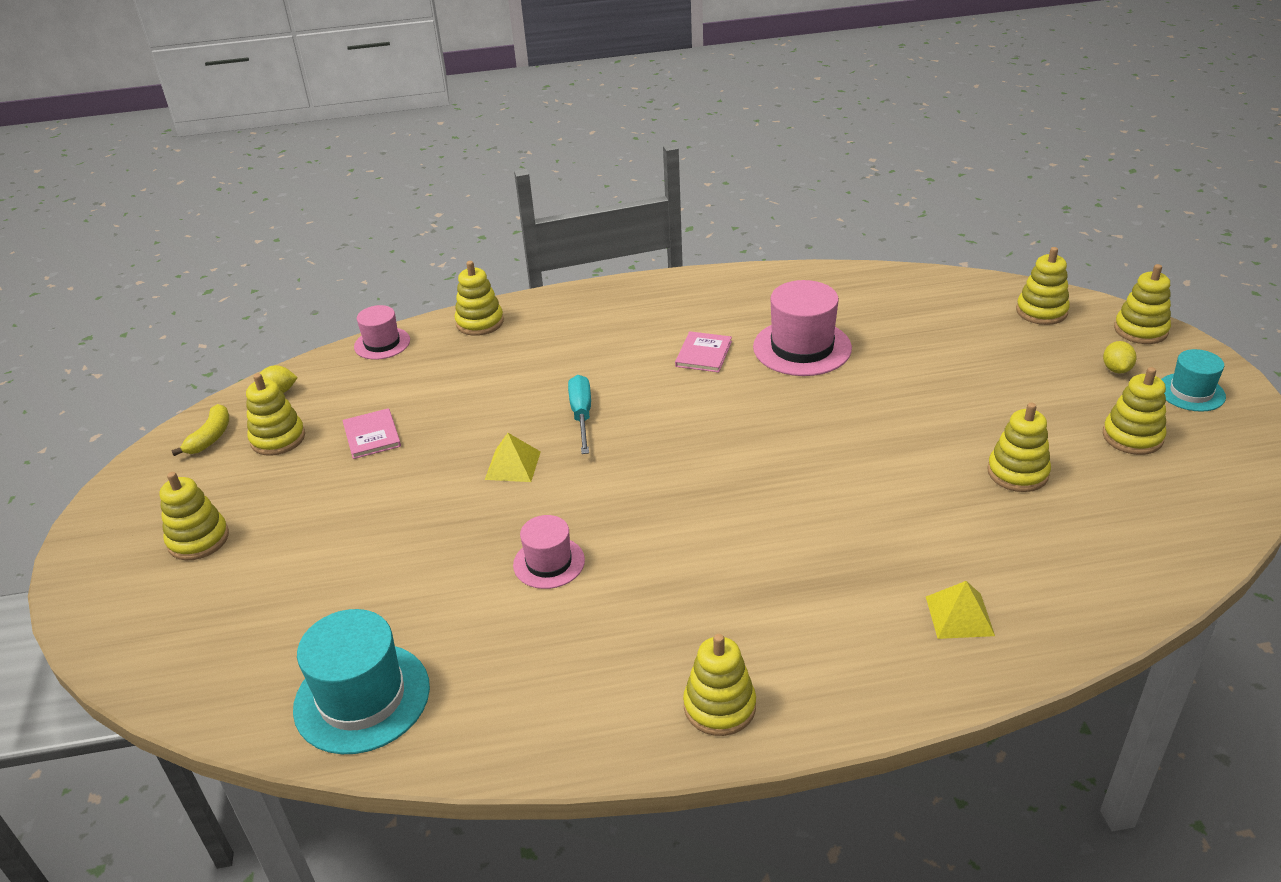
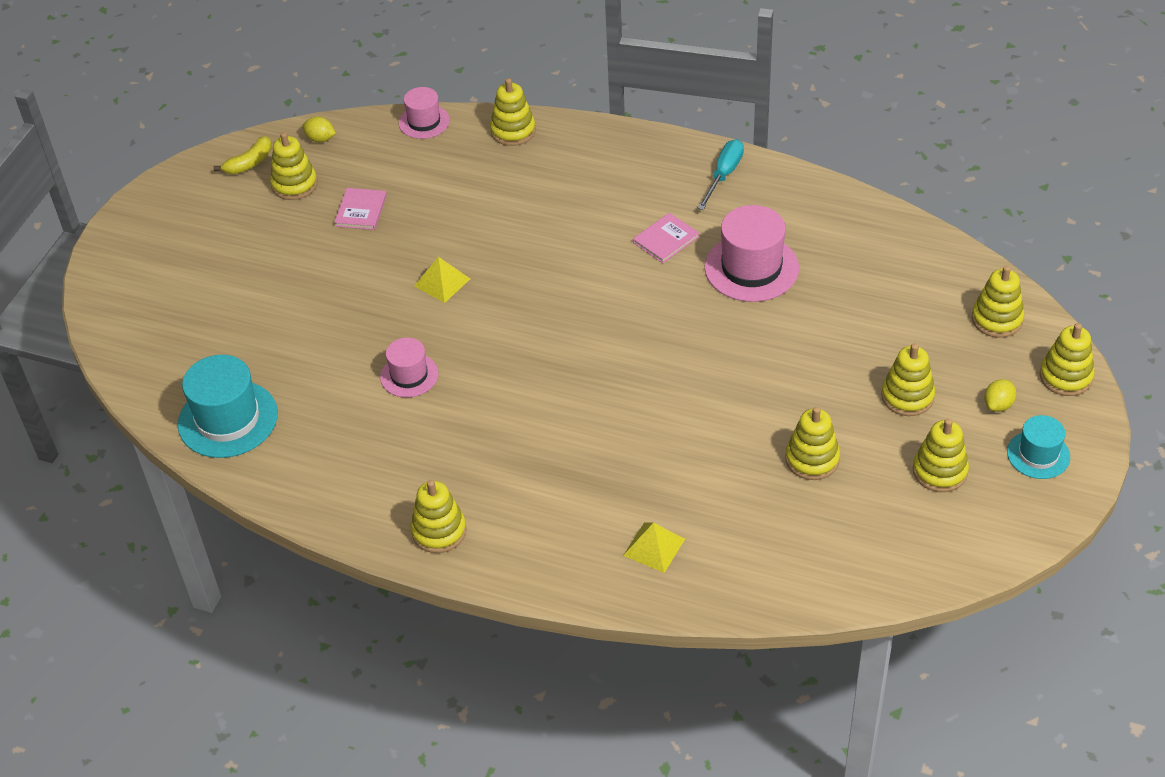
camera: 30 degrees right, 10 degrees up
yellow stacking toy [159,472,229,560] -> yellow stacking toy moved to [881,343,935,416]
turquoise screwdriver [568,375,591,454] -> turquoise screwdriver moved to [697,139,744,210]

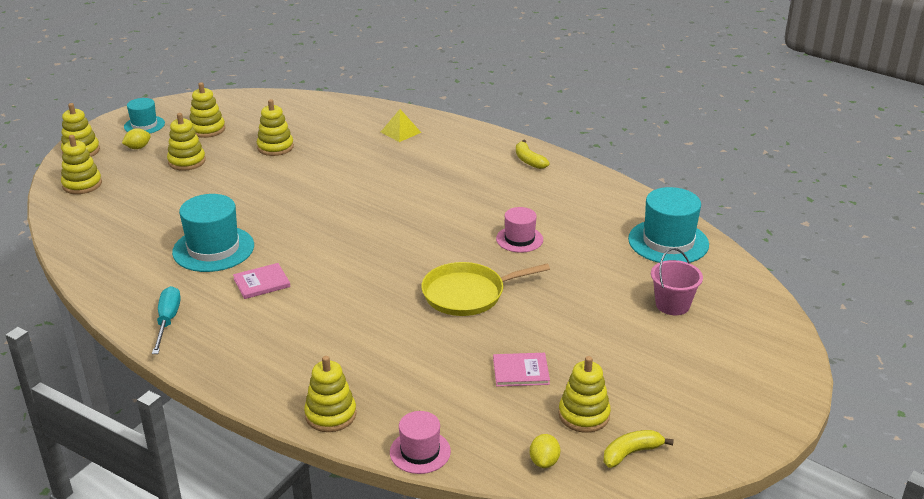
camera: 165 degrees left, 15 degrees down
yellow lemon [302,116,336,142] -> yellow lemon turned 60 degrees clockwise [530,434,560,468]
pink book [334,188,387,230] -> pink book turned 60 degrees clockwise [493,353,550,387]
yellow stacking toy [411,480,467,553] -> yellow banana [516,139,550,169]
yellow pyramid [414,257,470,303] -> yellow pan [421,262,550,316]
turquoise screwdriver [697,139,744,210] -> turquoise screwdriver turned 135 degrees clockwise [152,286,181,354]
pink hat [704,205,799,302] -> turquoise hat [172,194,254,272]
none -> pink bucket [651,248,703,315]

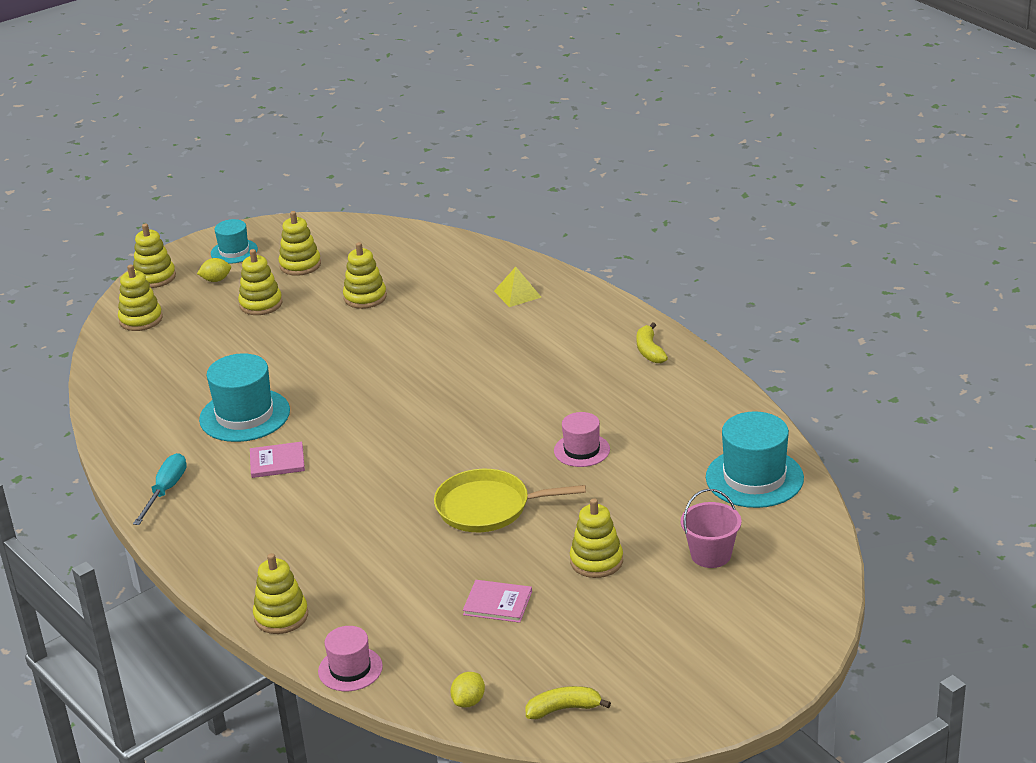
camera: 20 degrees right, 0 degrees up
yellow stacking toy [558,356,611,433] -> yellow stacking toy moved to [570,498,623,578]

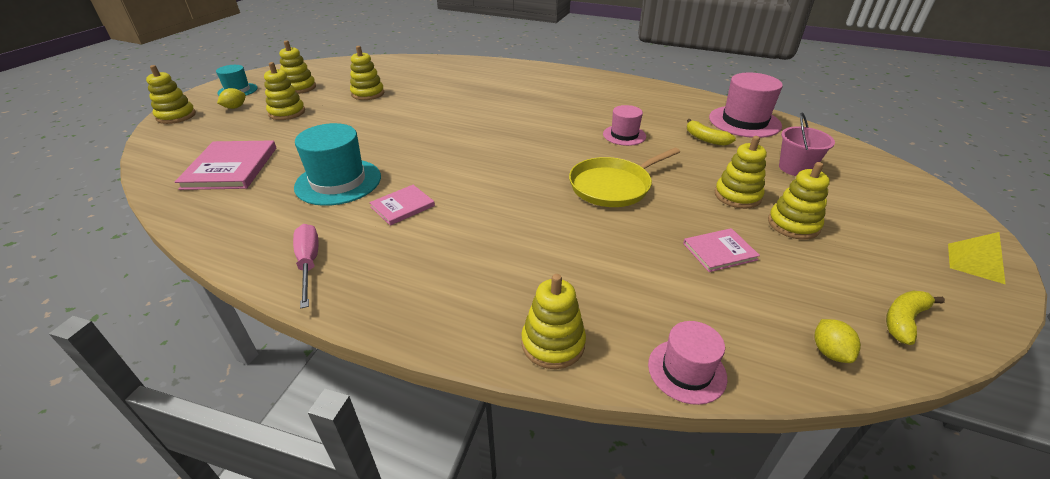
camera: 35 degrees left, 5 degrees up
yellow stacking toy [118,265,163,331] -> yellow stacking toy moved to [768,162,830,240]
turquoise screwdriver [133,453,187,525] -> pink screwdriver [293,224,318,308]
yellow pyramid [494,267,541,307] -> yellow pyramid moved to [948,232,1005,284]
yellow banana [636,323,668,363] -> yellow banana moved to [687,119,736,146]
turquoise hat [706,411,804,508] -> pink hat [709,72,783,138]
none -> pink book [175,140,276,190]

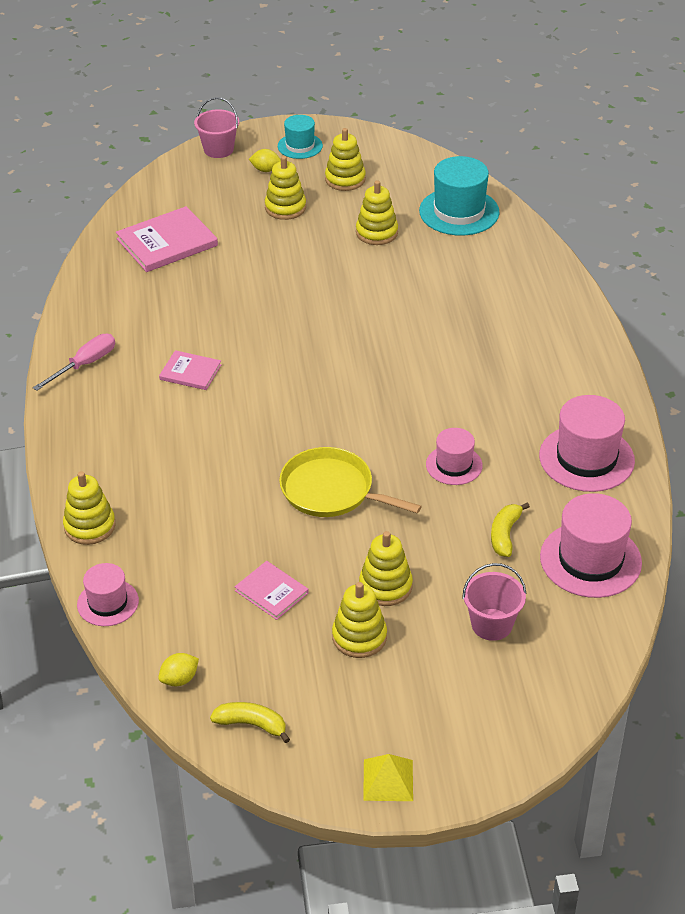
camera: 60 degrees right, 5 degrees up
yellow stacking toy [146,65,196,124] -> pink bucket [194,97,239,158]
turquoise hat [294,123,381,206] -> turquoise hat moved to [419,156,500,236]
none -> pink hat [539,395,635,492]

